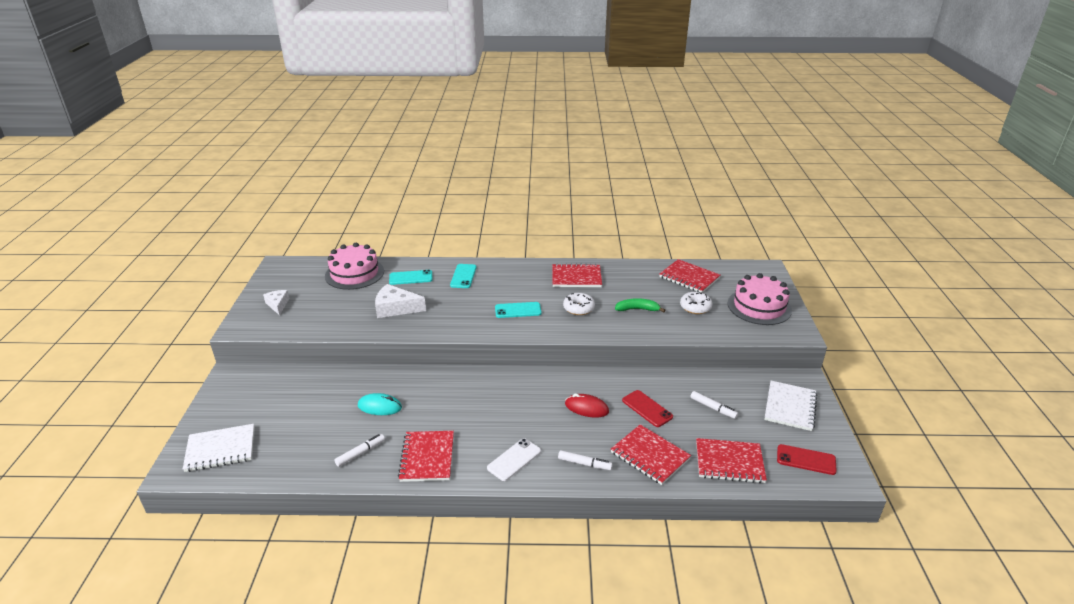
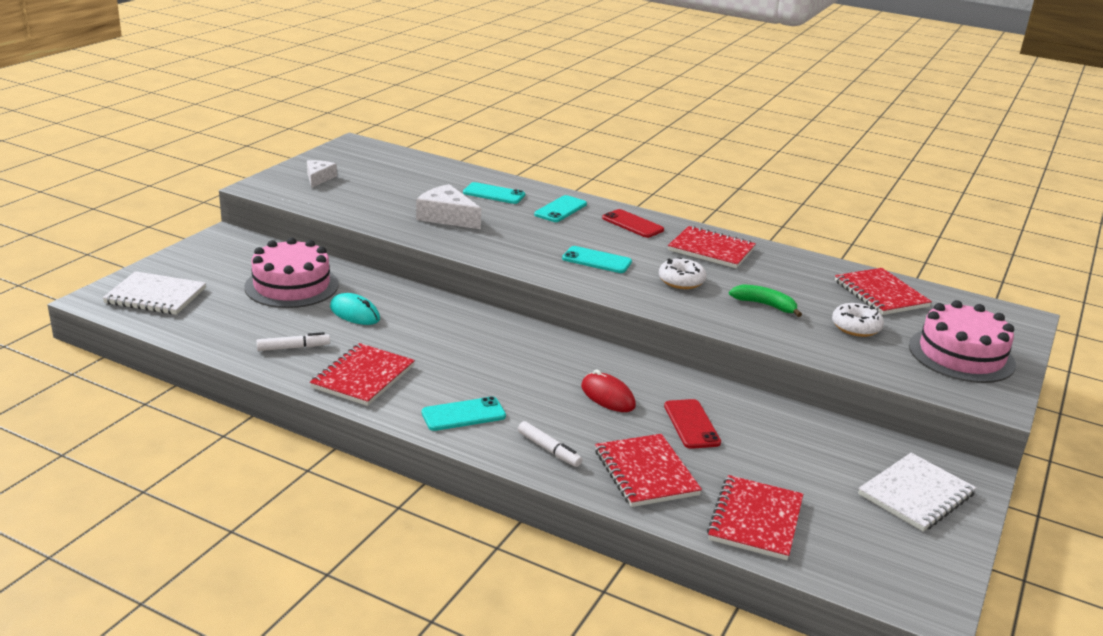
camera: 25 degrees right, 5 degrees down
pink cake [325,243,384,290] -> pink cake moved to [244,237,339,308]
white phone [487,439,541,481] -> turquoise phone [422,396,506,431]
white marker [690,391,738,419] -> none
red notebook [696,438,767,483] -> red notebook turned 75 degrees clockwise [707,475,803,560]
red phone [777,444,837,475] -> red phone moved to [602,209,664,238]

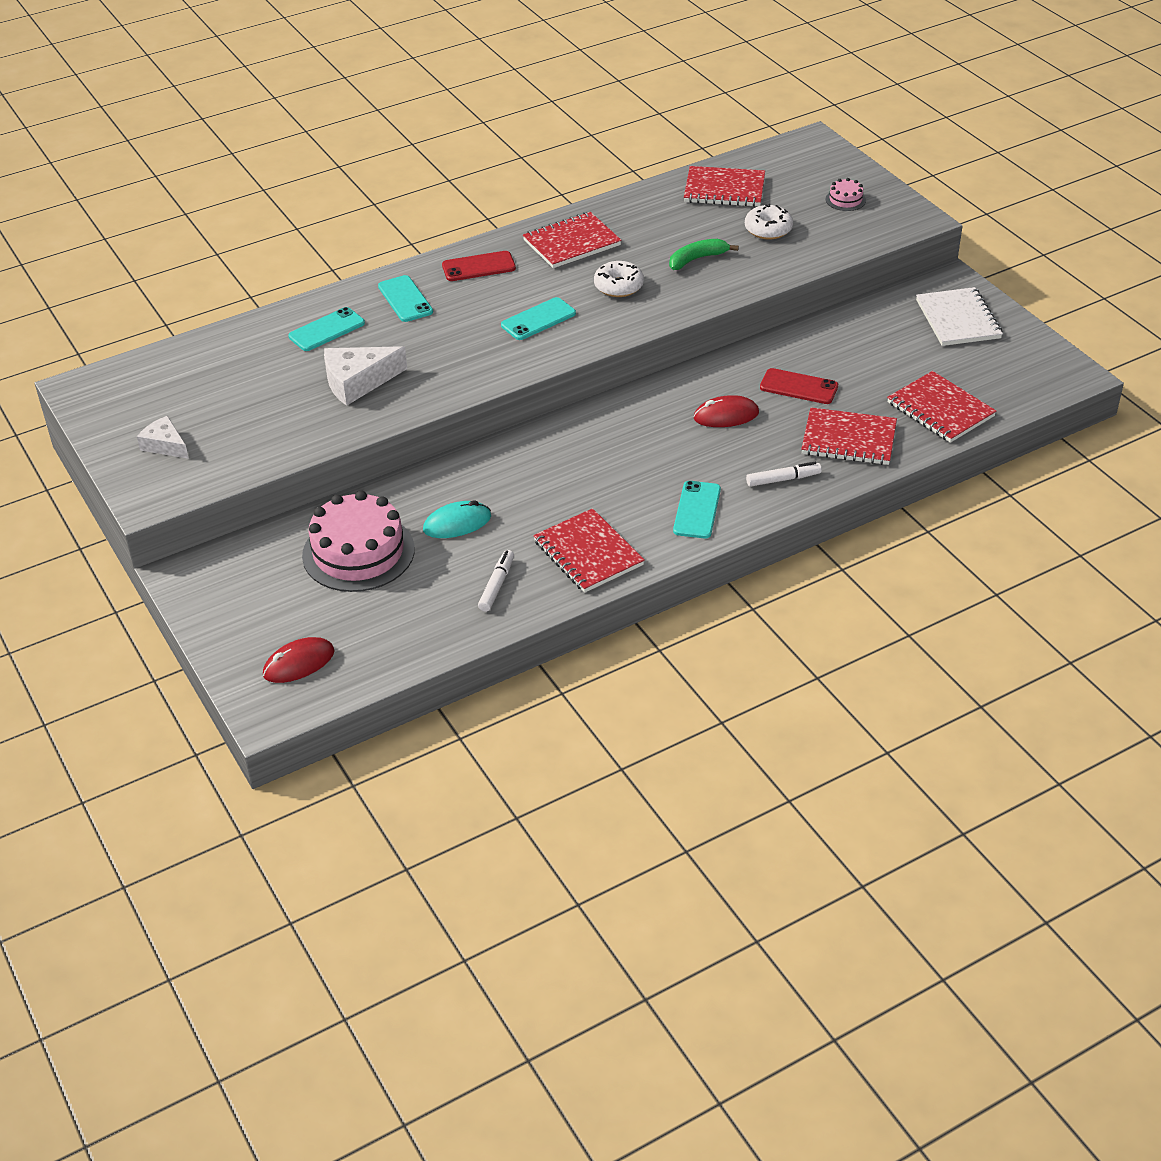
camera: 55 degrees left, 15 degrees up
white notebook [102,271,206,315] -> red mouse [263,637,335,683]
pink cake [909,300,1016,383] -> pink cake [826,178,866,211], size x0.43

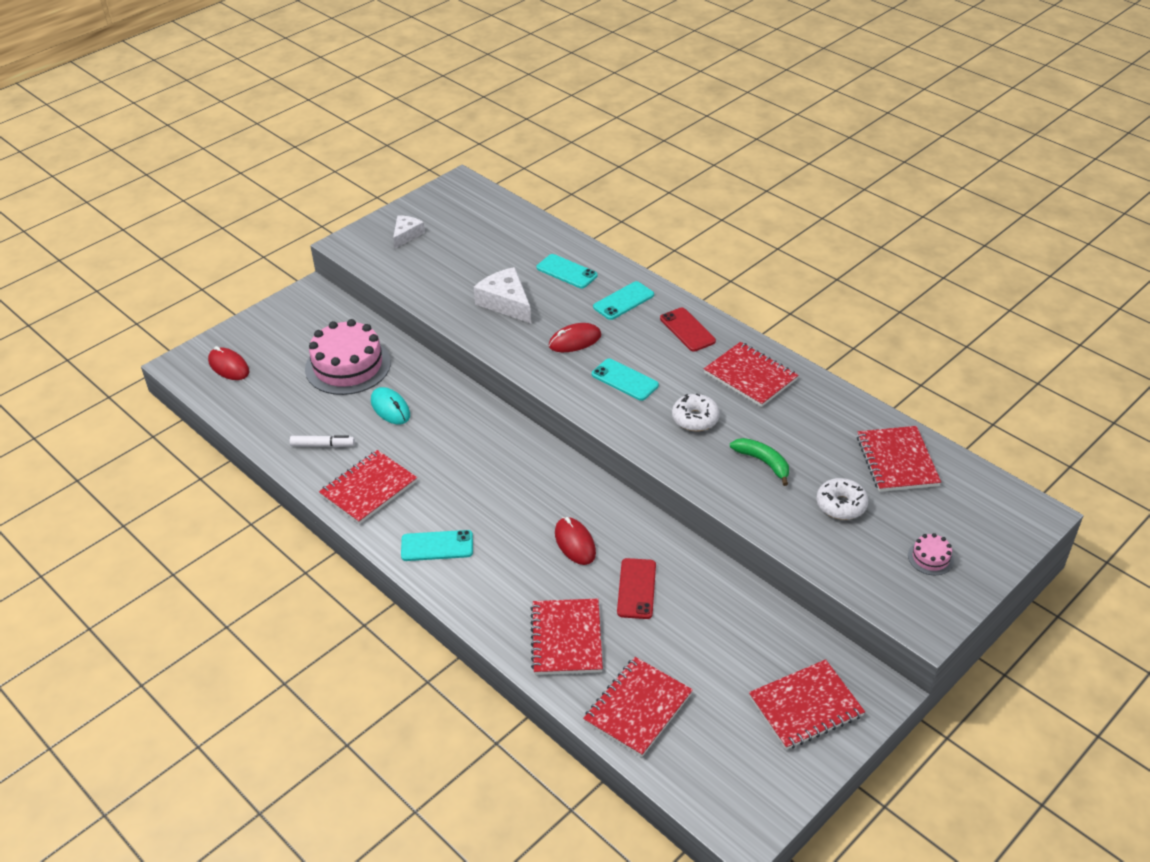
camera: 75 degrees right, 0 degrees up
white marker [746,462,822,487] -> none
white notebook [916,287,1003,346] -> red notebook [749,659,865,750]
none -> red mouse [549,323,602,352]

